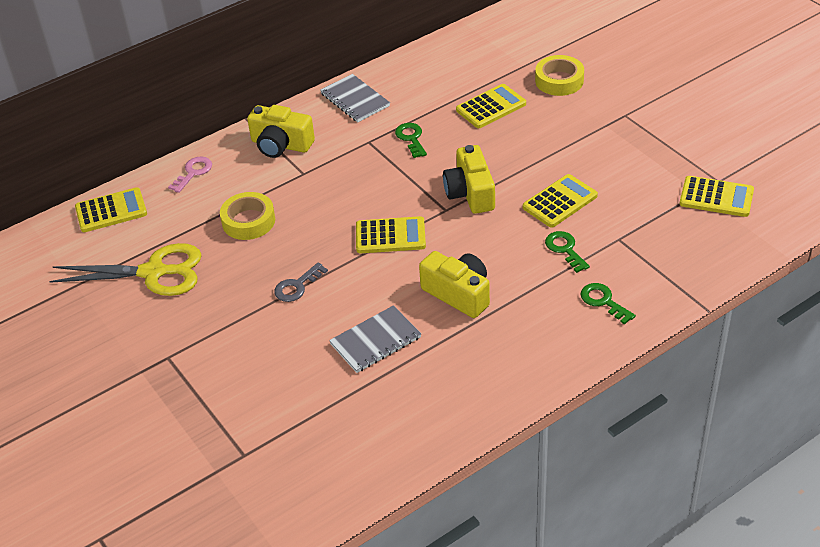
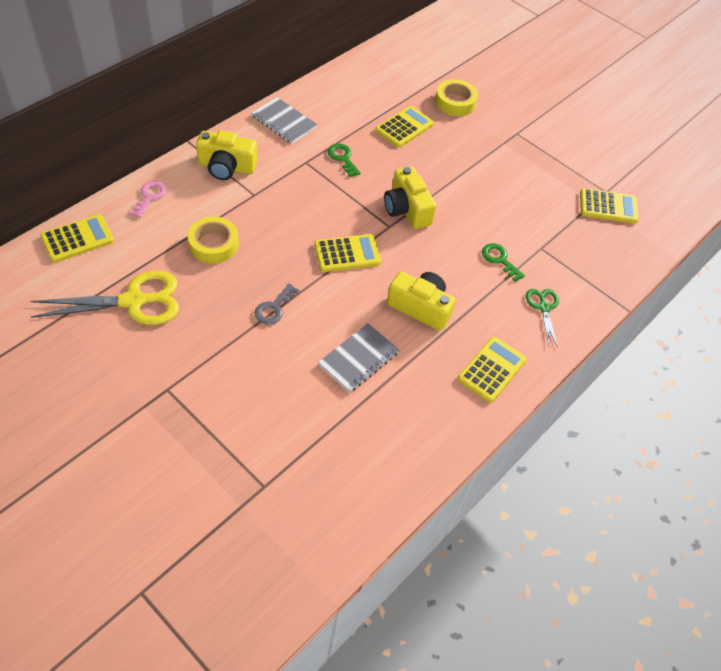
camera: 20 degrees left, 10 degrees up
yellow calculator [523,174,598,228] -> yellow calculator moved to [458,337,527,403]
green key [580,283,636,325] -> green scissors [526,289,559,348]

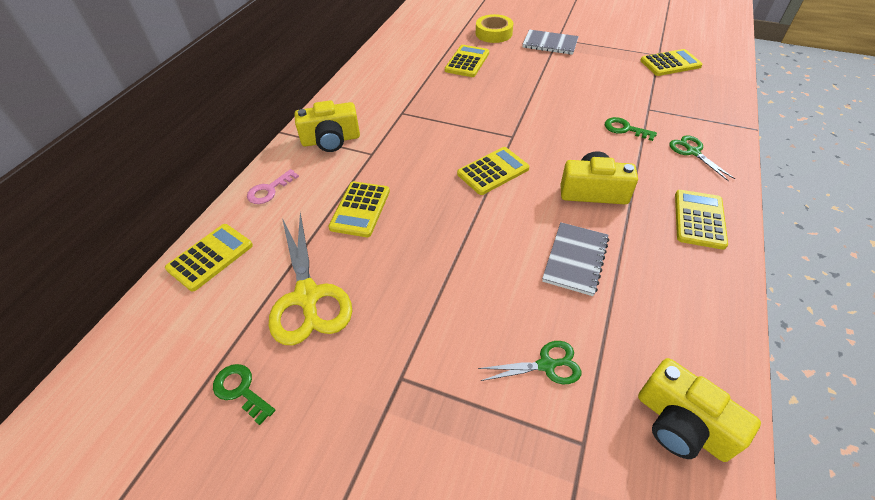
camera: 15 degrees left, 5 degrees down
yellow scissors [31,271,179,325] -> yellow scissors turned 105 degrees clockwise [269,213,352,345]
pink key [129,181,167,218] -> pink key turned 135 degrees counterclockwise [247,169,299,204]
yellow tape [188,216,239,264] -> yellow calculator [329,181,390,237]
grey notebook [252,97,317,144] -> grey notebook moved to [522,29,579,55]
grey key [254,284,299,325] -> none
green key [328,143,361,177] -> green key moved to [213,364,275,425]
yellow camera [384,166,436,229] -> yellow camera moved to [638,358,761,462]
none -> green scissors [478,341,582,384]

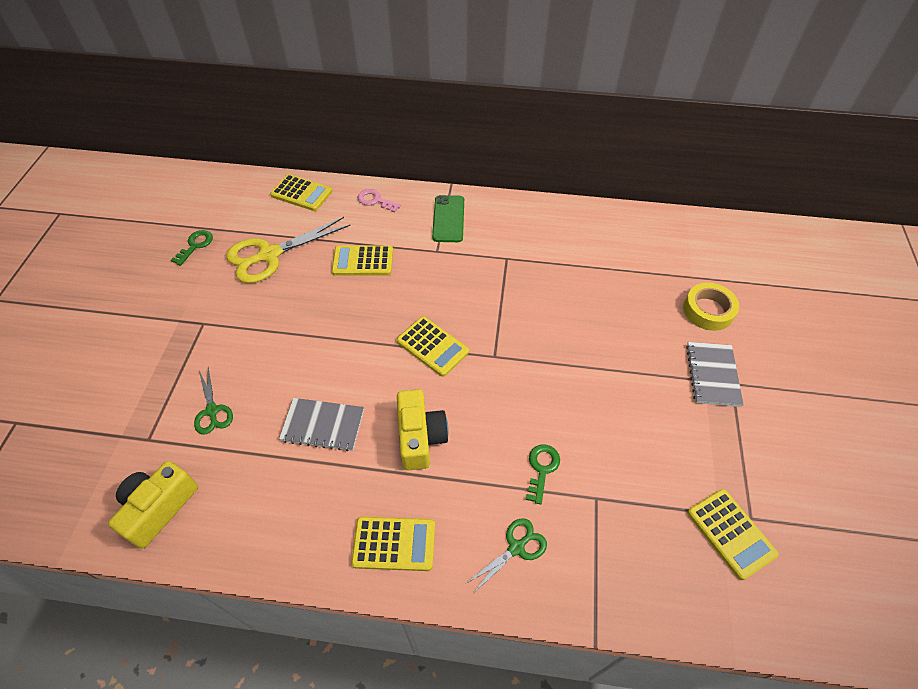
camera: 75 degrees right, 5 degrees up
yellow camera [295,100,360,152] -> green phone [432,195,464,242]
yellow calculator [445,45,489,77] -> none

